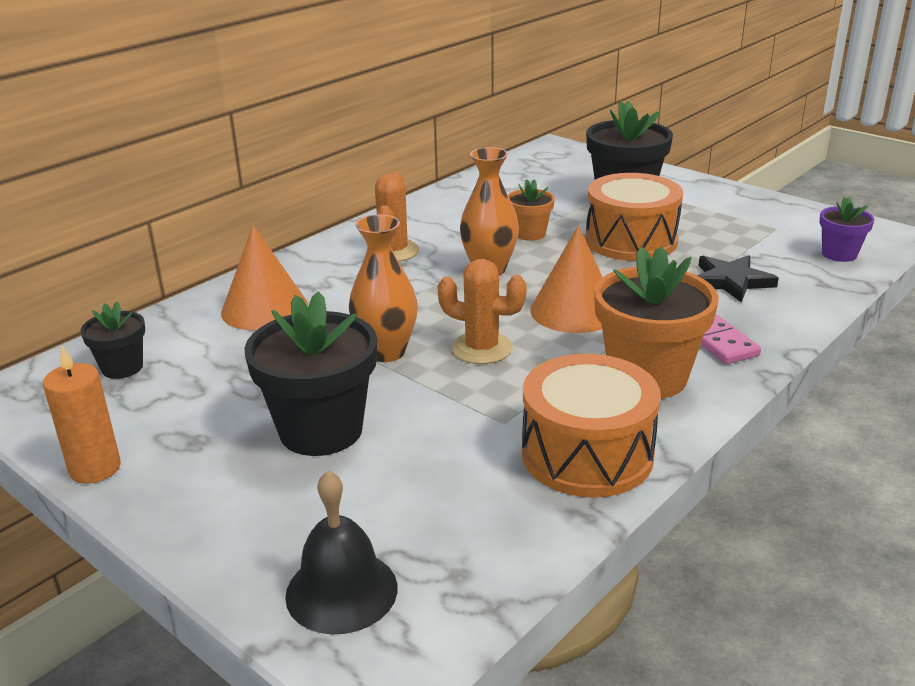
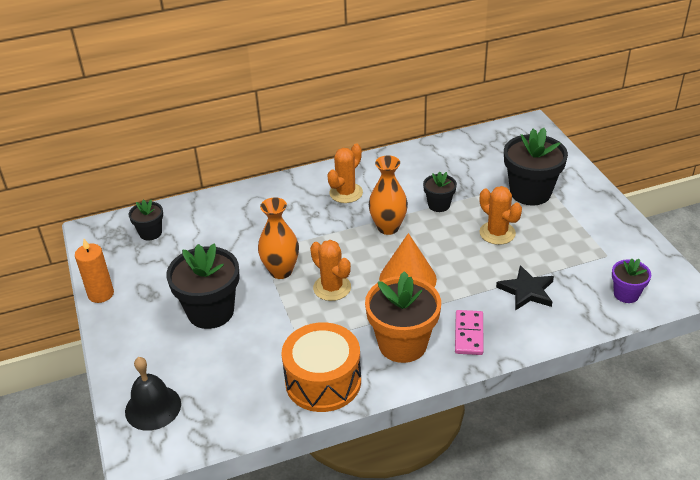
camera: 30 degrees right, 10 degrees up
orange cone [221,225,308,331] -> none
orange flower pot [508,179,555,241] -> black flower pot [423,171,457,212]
orange drum [586,173,683,261] -> orange cactus [479,186,522,245]

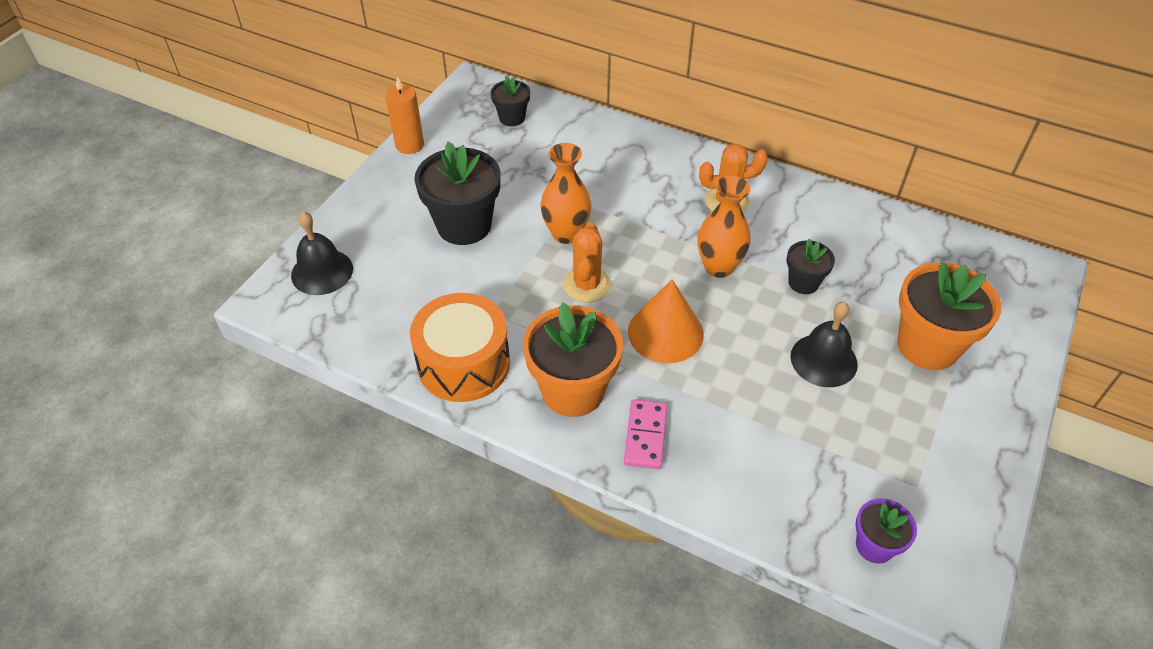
camera: 45 degrees right, 10 degrees up
pink domino [455,310,484,355] -> pink domino turned 45 degrees counterclockwise [624,399,667,469]
orange cactus [479,186,522,245] -> black bell [791,302,858,387]
black star [496,265,554,311] -> none
black flower pot [504,128,568,206] -> orange flower pot [897,262,1001,370]

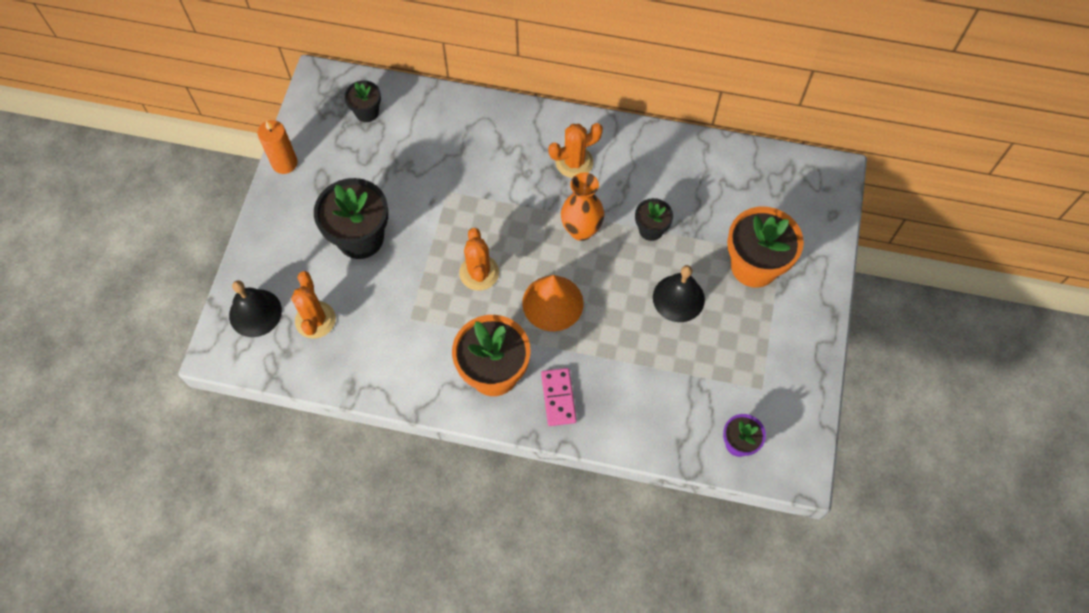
camera: 15 degrees left, 15 degrees up
orange drum [410,293,510,402] -> none
orange vase [540,143,592,244] -> none
none -> orange cactus [291,271,336,338]

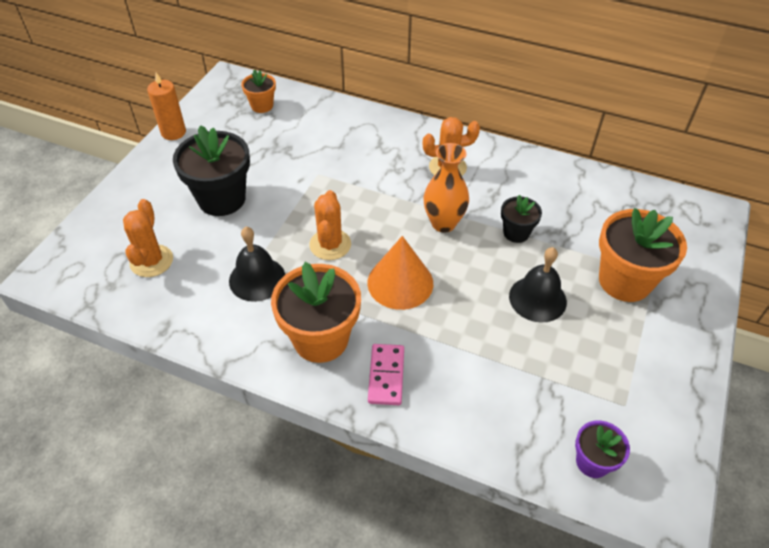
camera: 10 degrees right, 15 degrees down
black bell [229,281,282,337] -> black bell moved to [229,227,285,302]
black flower pot [344,80,381,122] -> orange flower pot [241,70,276,113]

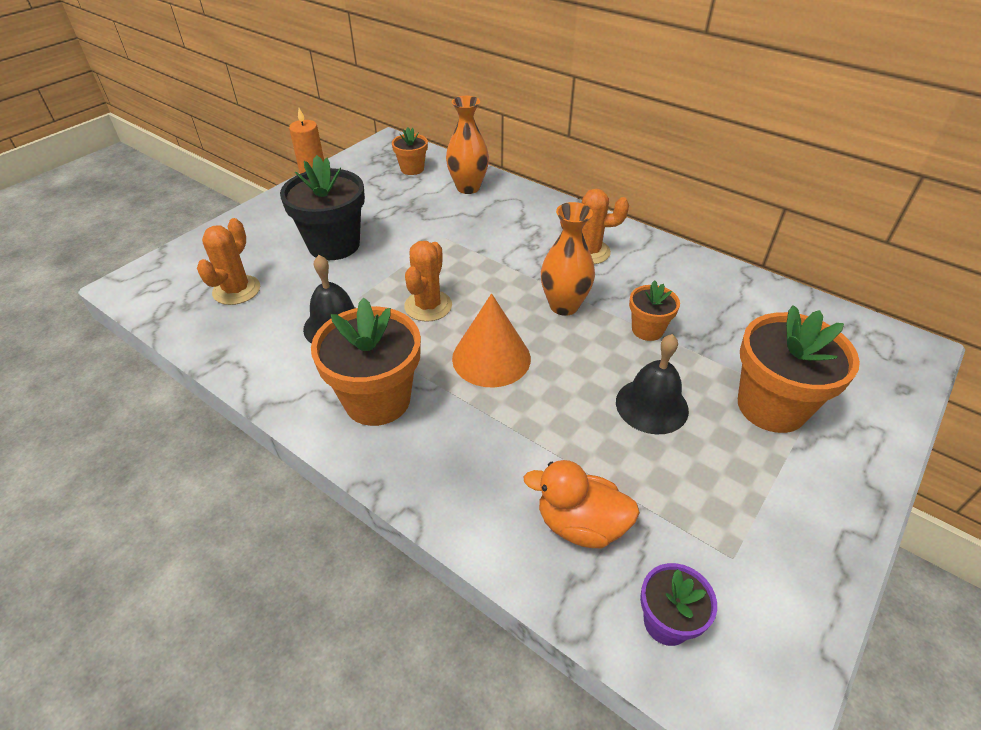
camera: 15 degrees right, 5 degrees down
pink domino [368,344,404,405] -> none
black flower pot [501,195,542,243] -> orange flower pot [629,280,680,341]
none -> orange vase [446,96,489,194]
none -> orange duck [524,460,640,548]

